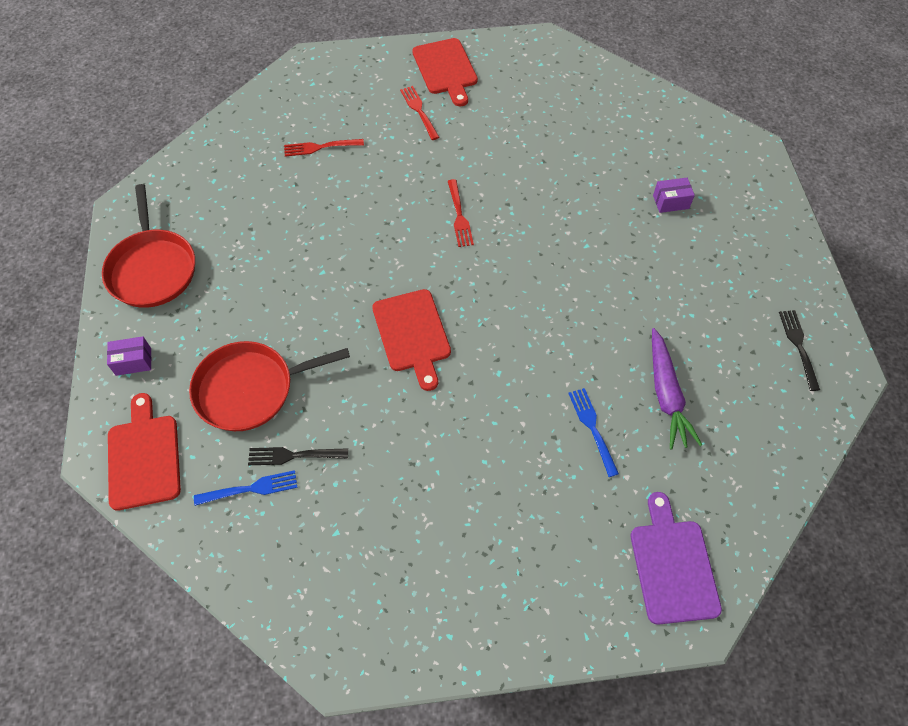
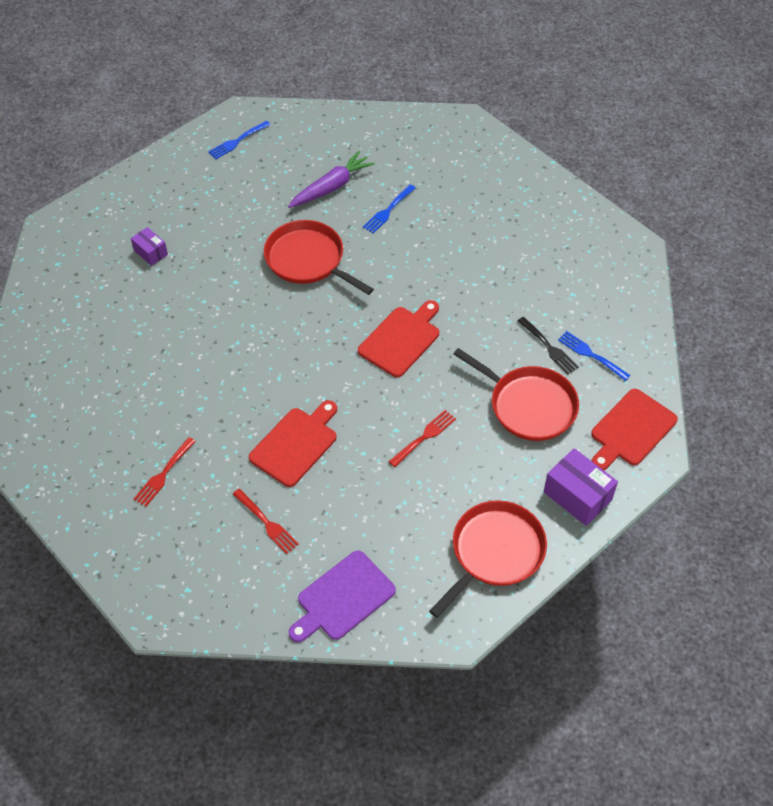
camera: 125 degrees left, 5 degrees down
purple box [107,336,151,376] -> purple box [544,448,618,526], size x1.70
red cutting board [412,38,478,106] -> red cutting board moved to [249,400,337,487]
red fork [448,179,474,247] -> red fork moved to [388,410,456,467]
purple cutting board [631,492,722,625] -> purple cutting board moved to [289,550,396,643]
black fork [779,310,820,391] -> blue fork [208,120,271,159]
none -> red pan [264,220,374,295]

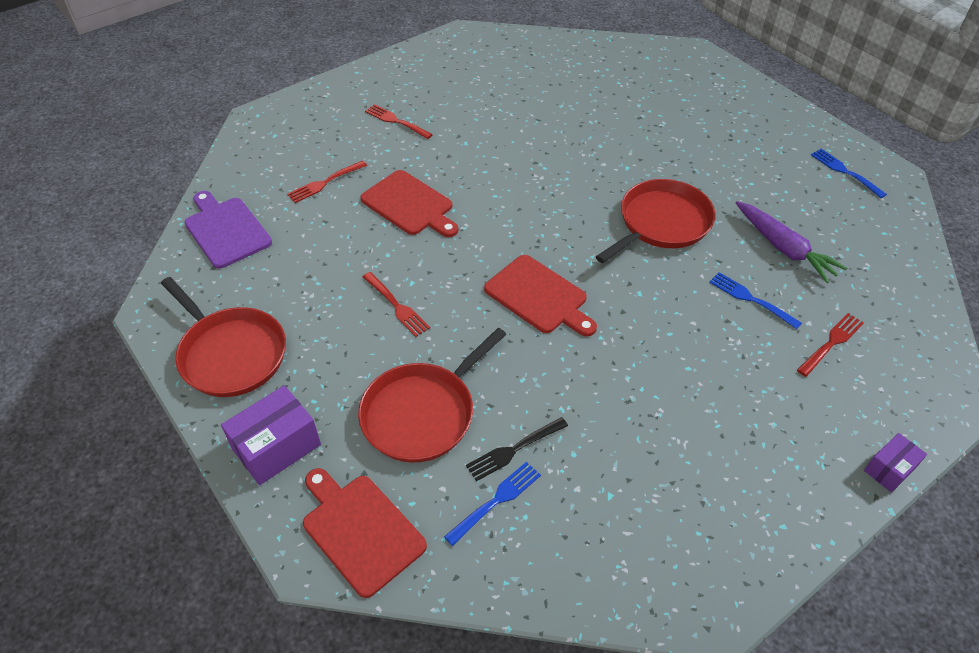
camera: 95 degrees right, 5 degrees down
purple box [131,227,168,266] -> purple box moved to [864,433,927,493]
none -> red fork [797,313,864,377]

